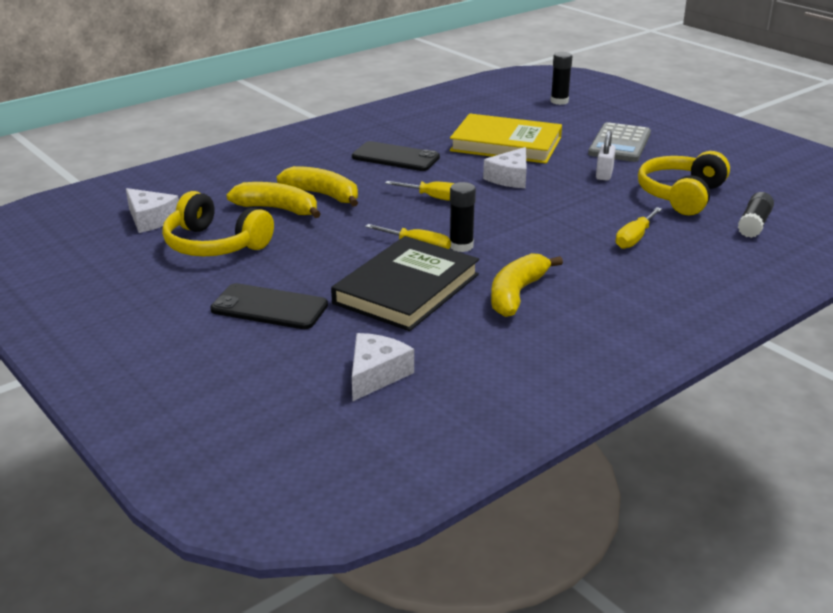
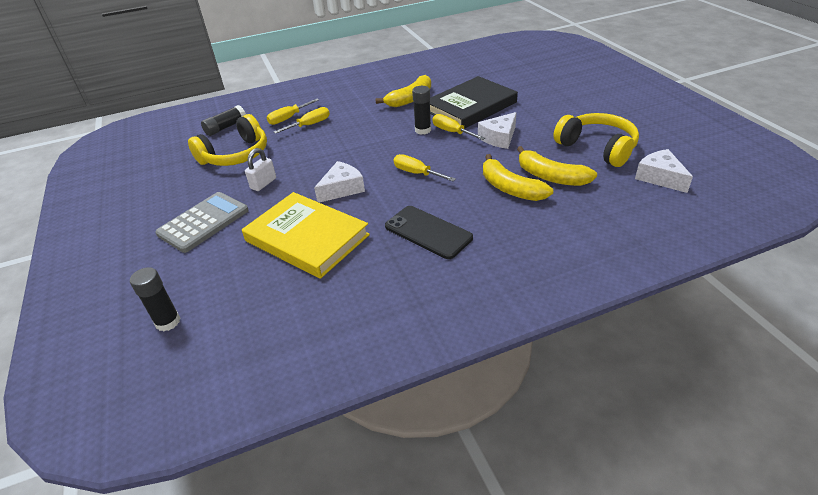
camera: 160 degrees left, 10 degrees up
black phone [210,283,328,329] -> none
white cheese [352,333,414,401] -> white cheese moved to [478,112,517,149]
none -> yellow screwdriver [266,99,319,125]

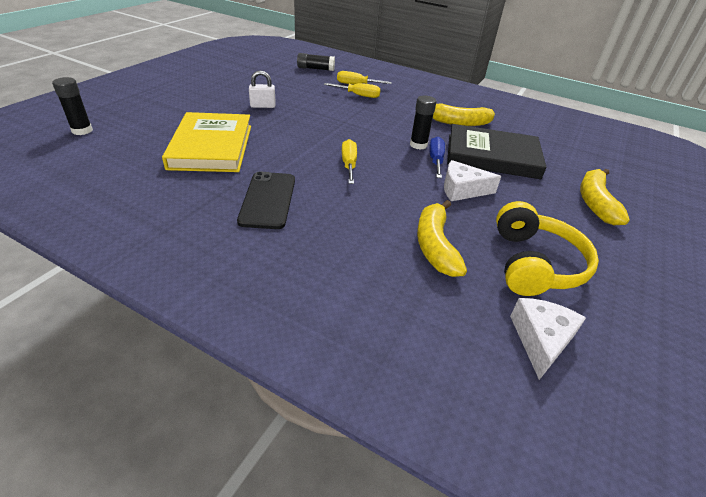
camera: 45 degrees right, 0 degrees up
grey calculator [155,192,249,253] -> none
yellow headphones [188,114,267,166] -> none
white cheese [314,161,365,203] -> none
yellow screwdriver [433,114,485,140] -> blue screwdriver [429,137,445,178]
yellow banana [483,154,553,201] -> yellow banana moved to [580,169,630,225]

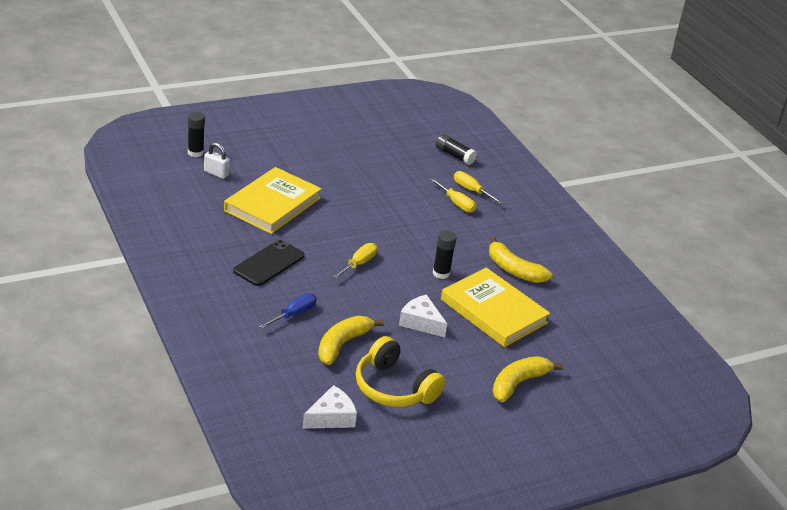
camera: 35 degrees right, 5 degrees down
white padlock [249,70,276,108] -> white padlock moved to [204,142,230,179]
blue screwdriver [429,137,445,178] -> blue screwdriver moved to [259,293,317,329]
black book [447,124,547,179] -> yellow book [441,268,550,347]
yellow headphones [496,201,599,296] -> yellow headphones turned 90 degrees clockwise [356,336,445,407]

